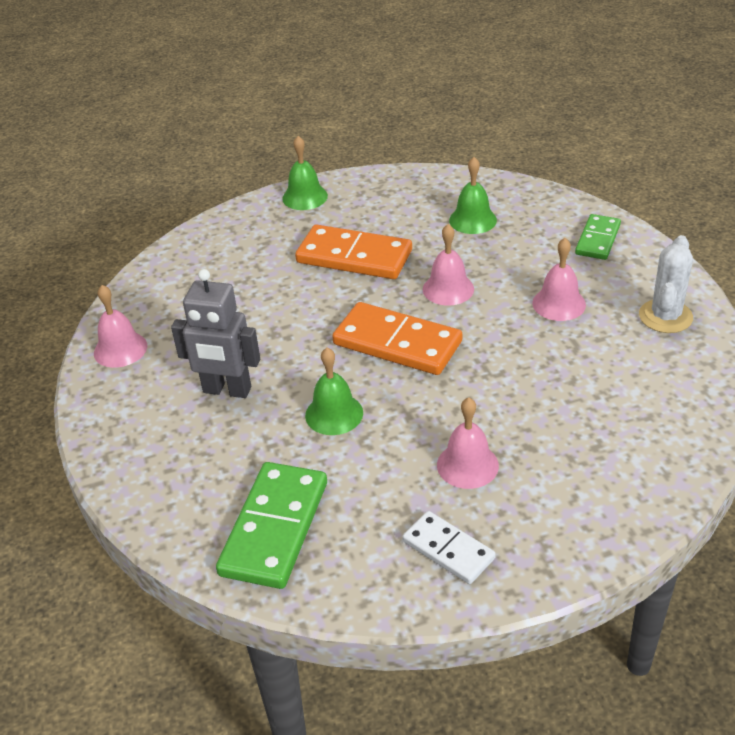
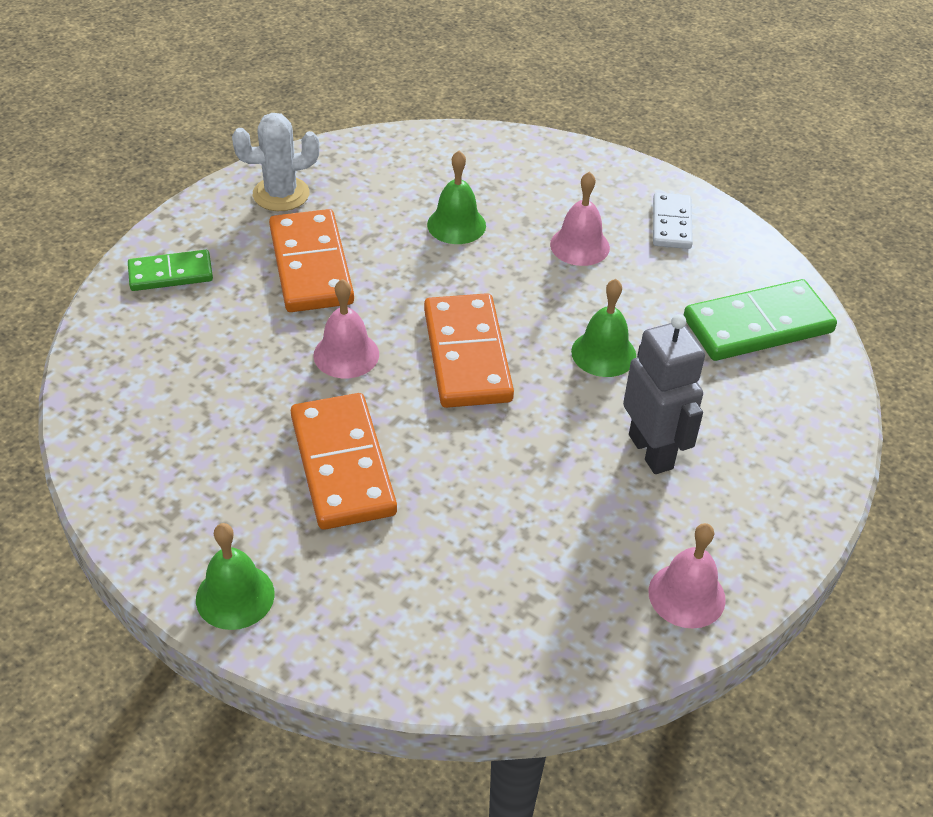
camera: 130 degrees left, 5 degrees up
green bell [449,157,497,234] -> green bell moved to [427,151,486,244]
pink bell [532,238,586,321] -> orange domino [269,209,354,312]

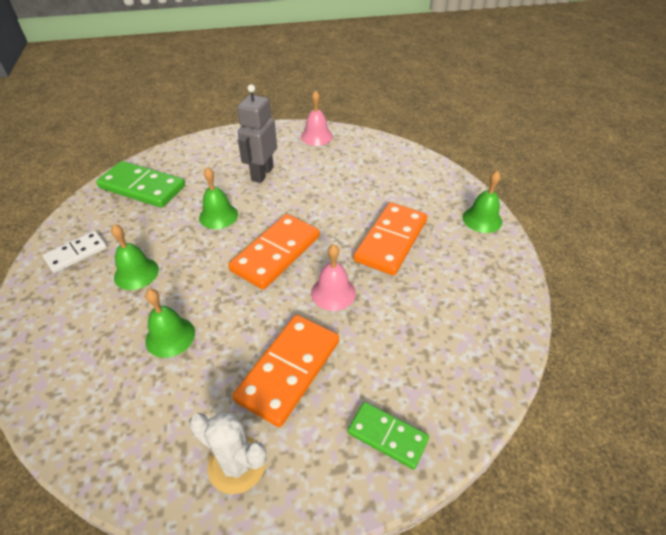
camera: 135 degrees left, 0 degrees up
pink bell [550,171,610,266] -> green bell [111,224,159,290]

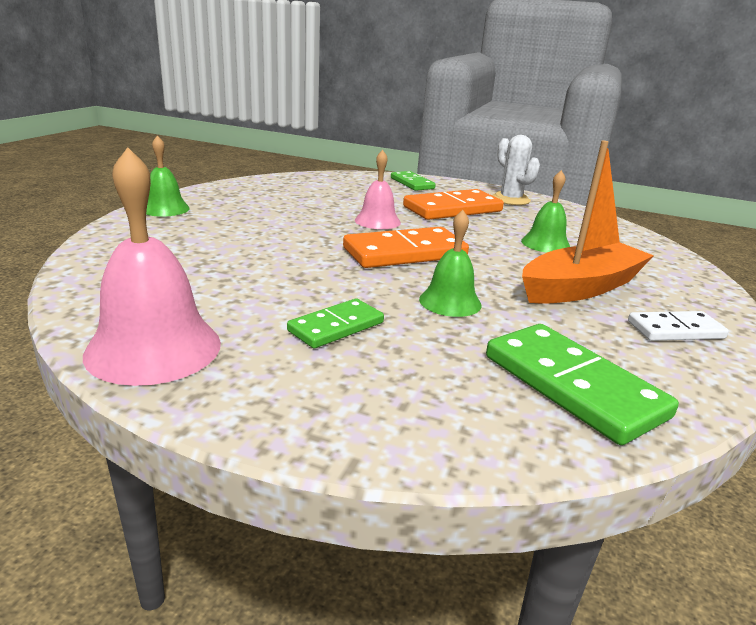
camera: 150 degrees left, 20 degrees down
green bell [111,224,159,290] -> orange boat [522,141,654,304]
grey robot [237,84,277,183] -> green domino [287,299,384,348]
pink bell [301,90,333,146] -> pink bell [83,147,221,386], size x1.68
orange domino [353,202,427,276] -> none

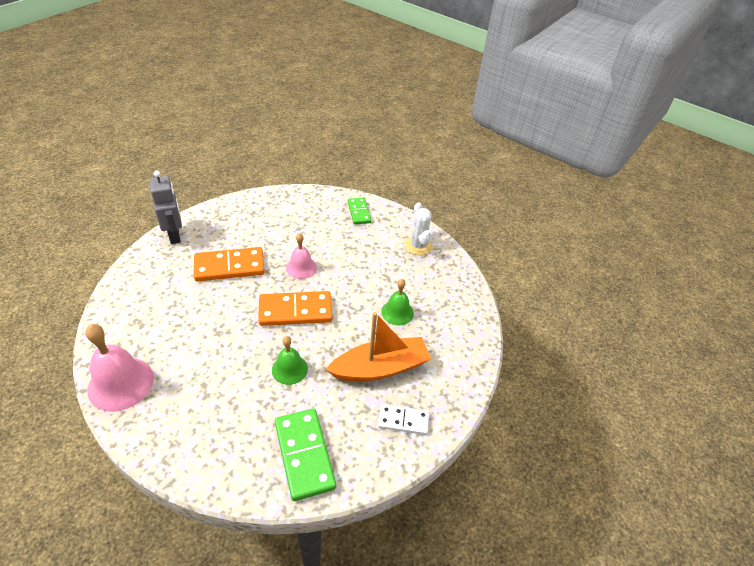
camera: 15 degrees right, 20 degrees up
green bell [146,136,190,217] -> grey robot [149,171,182,244]
green domino [287,299,384,348] -> none
orange domino [403,189,504,220] -> orange domino moved to [194,247,265,281]

